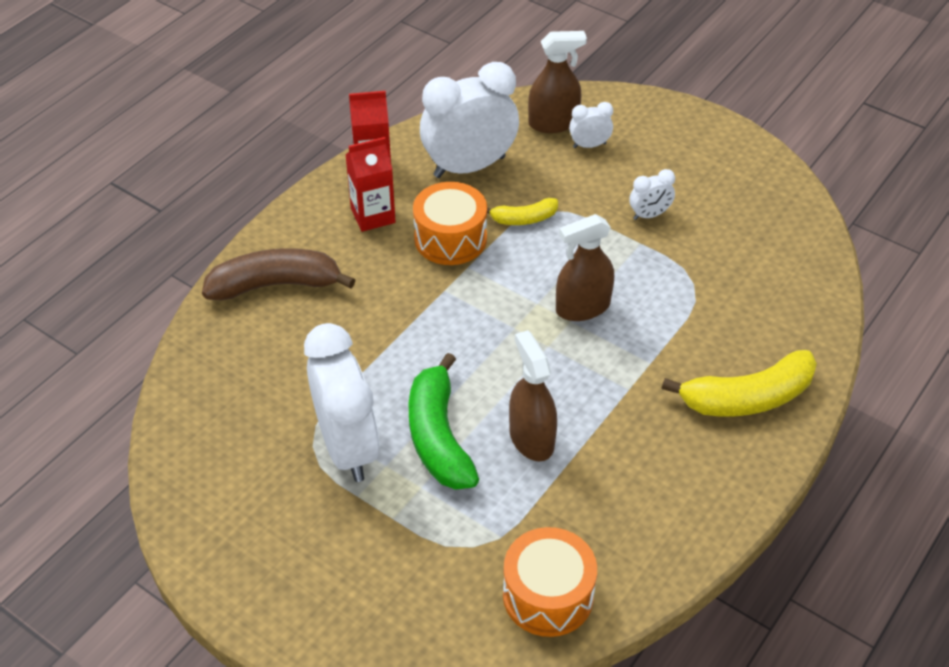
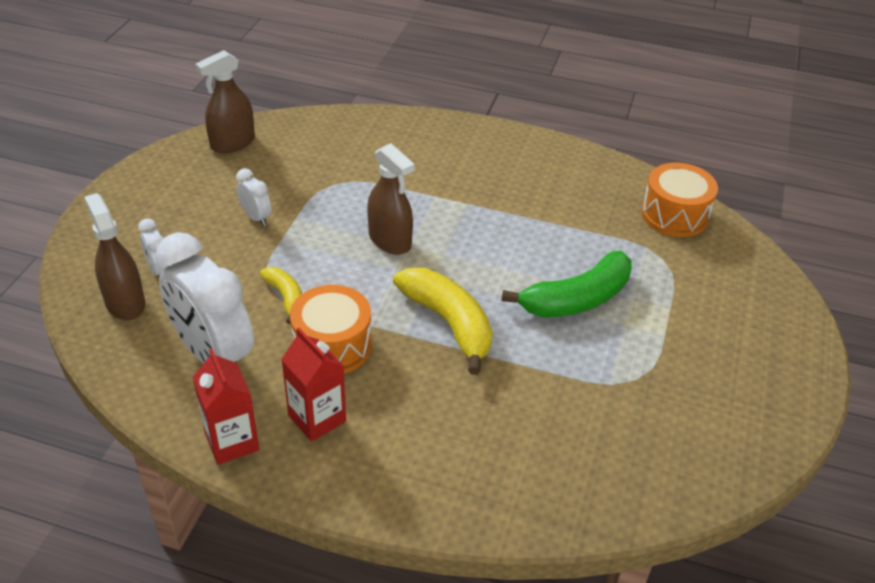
camera: 110 degrees left, 5 degrees down
brown banana [202,248,355,301] -> none
white clock [304,323,380,482] -> none
brown spray bottle [509,330,557,461] -> brown spray bottle moved to [195,50,255,153]
yellow banana [662,350,817,416] -> yellow banana moved to [393,267,492,375]

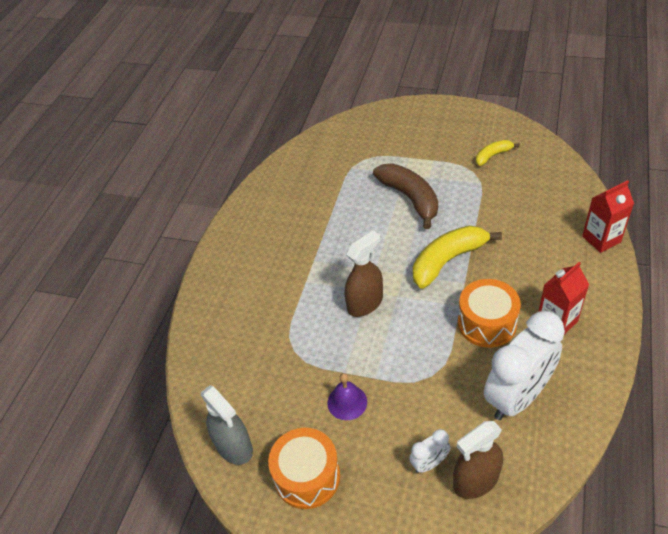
camera: 85 degrees left, 5 degrees up
red carton [193,349,259,465] -> red carton moved to [582,180,634,253]
brown spray bottle [195,50,255,153] -> grey spray bottle [201,385,253,465]
white clock [236,168,271,226] -> purple bell [328,373,367,420]
yellow banana [260,267,302,324] -> yellow banana moved to [476,140,520,166]
green banana [501,251,632,318] -> brown banana [373,163,438,229]
orange drum [641,163,718,237] -> orange drum moved to [268,428,340,509]

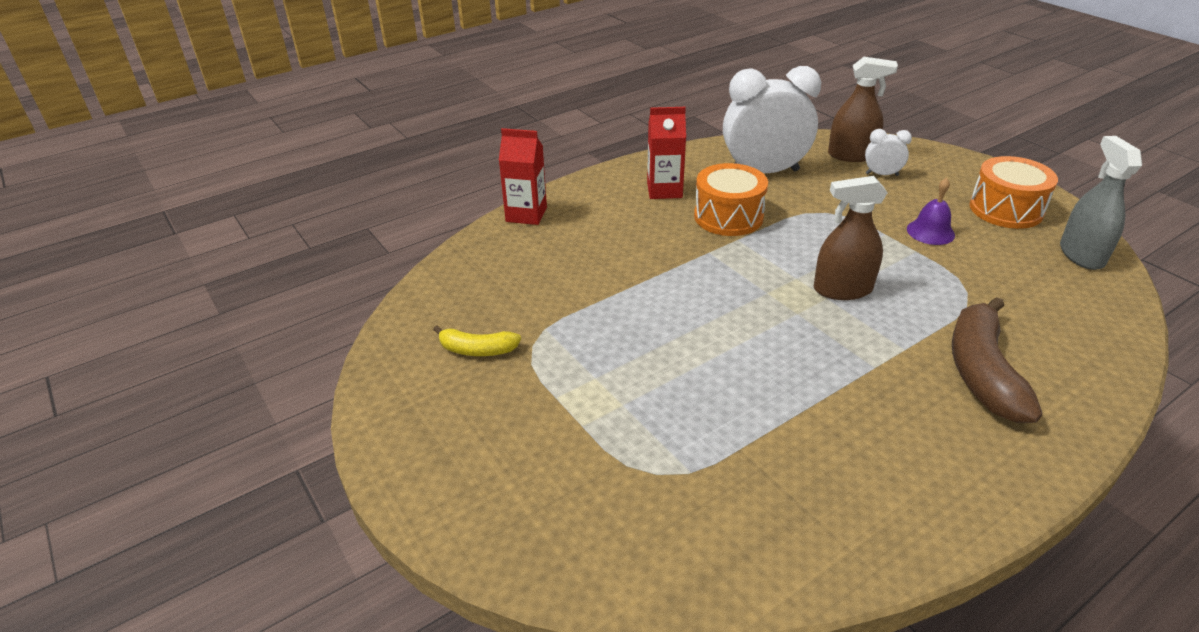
camera: 145 degrees left, 10 degrees down
brown banana [373,163,438,229] -> brown banana moved to [952,297,1042,423]
yellow banana [413,226,502,289] -> none

